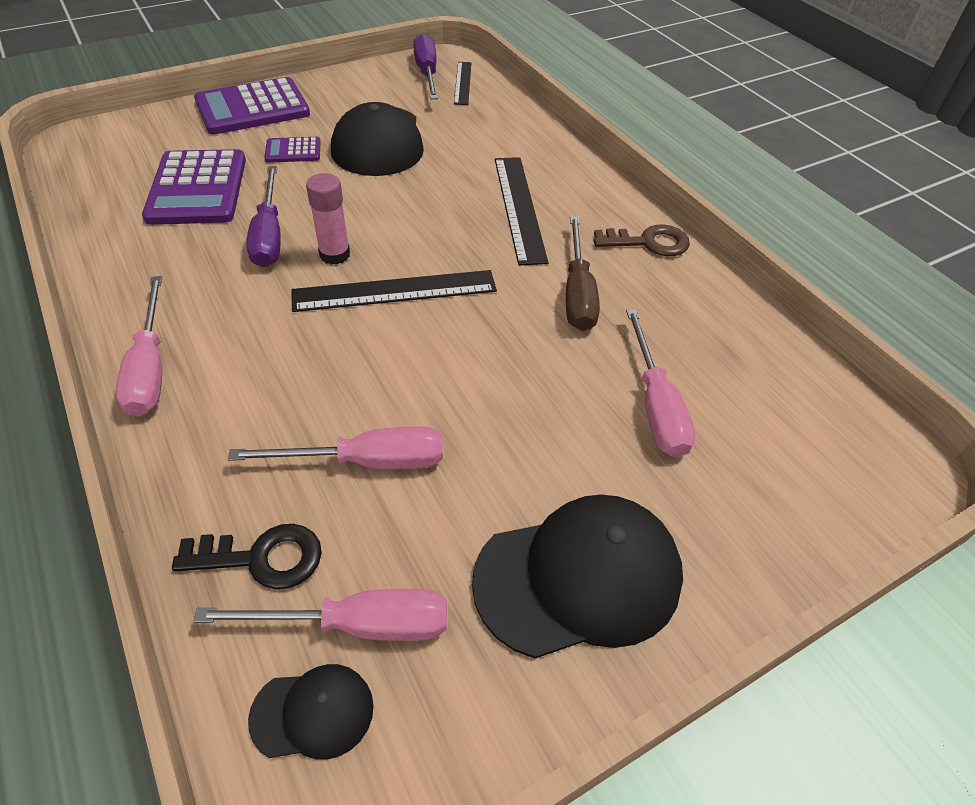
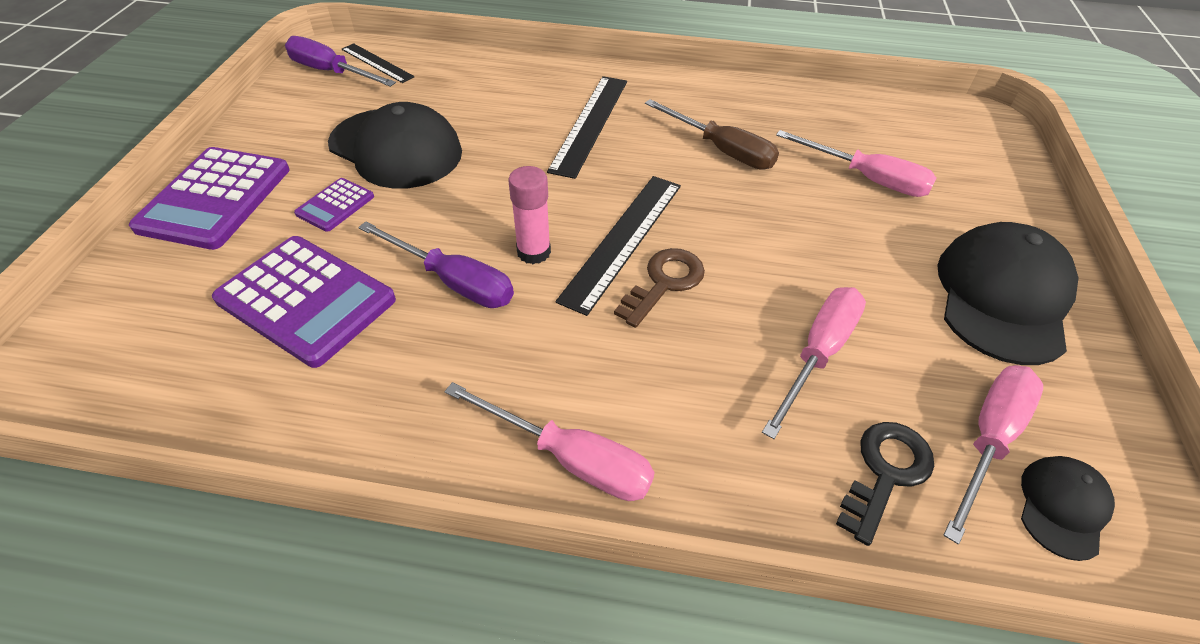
camera: 50 degrees left, 0 degrees up
black ruler [495,157,548,266] -> black ruler turned 75 degrees clockwise [547,76,627,179]
brown key [594,224,690,256] -> brown key moved to [614,248,705,328]

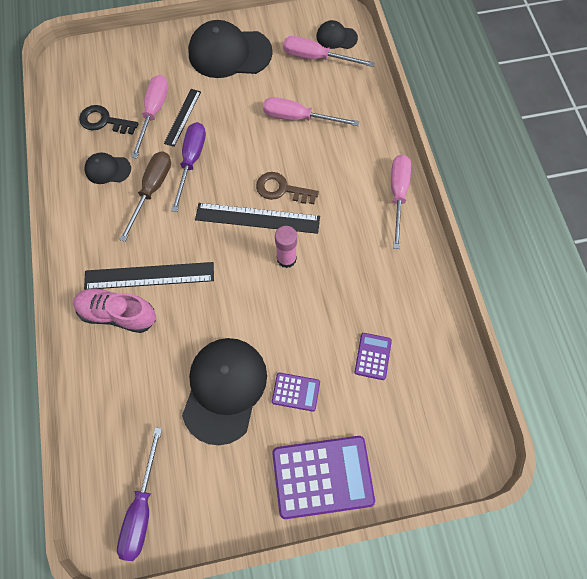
camera: 110 degrees left, 20 degrees up
purple calculator [212,236,396,368] -> purple calculator [355,333,392,380], size x0.49
black ruler [342,43,414,83] -> black ruler moved to [164,89,201,147]
purple screwdriver [358,222,514,308] -> purple screwdriver moved to [171,122,206,212]
black key [836,422,934,546] -> black key moved to [79,105,138,135]
none -> pink shoe [73,288,156,333]
none -> black cap [84,153,131,184]

